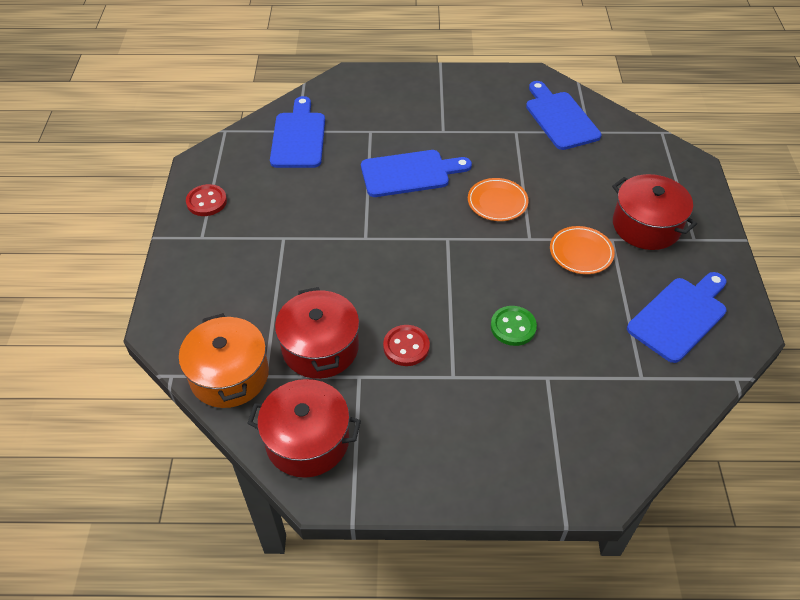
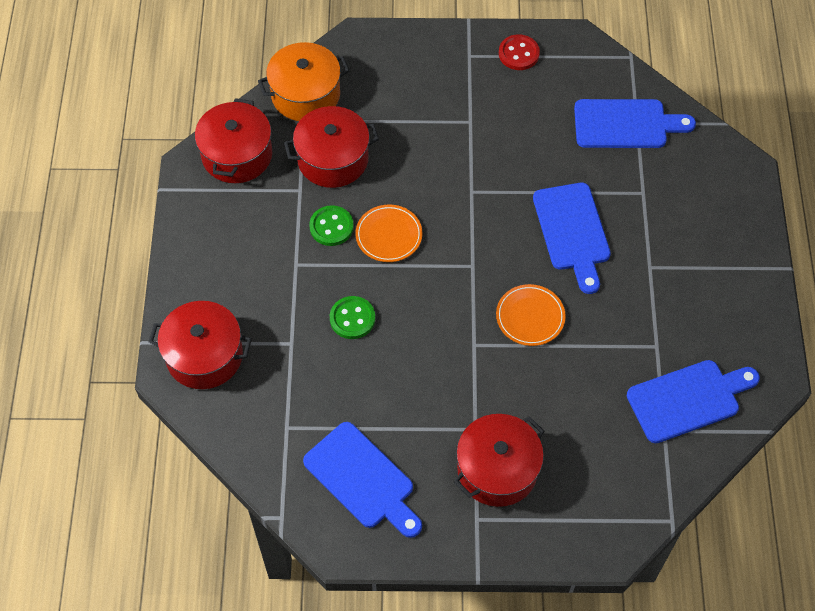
camera: 90 degrees right, 10 degrees up
red button [383,325,430,366] -> green button [309,205,354,246]
orange plate [550,226,615,274] -> orange plate moved to [355,205,422,262]
none -> red pot [149,301,252,389]

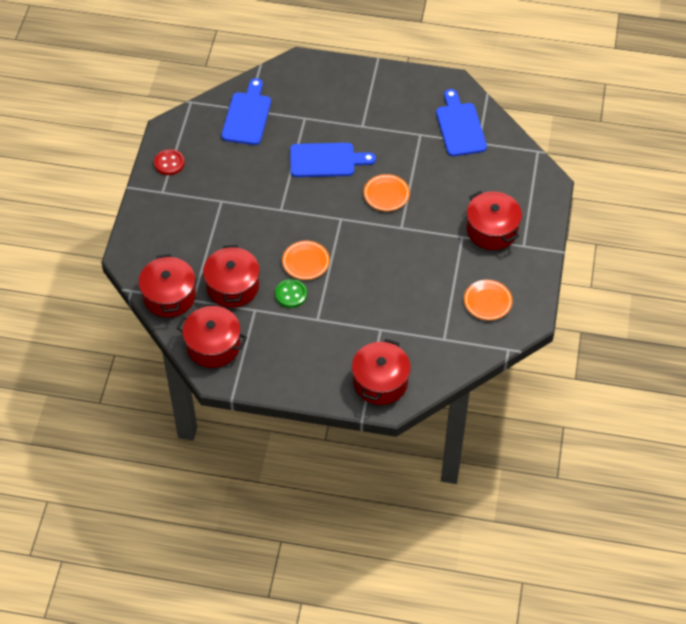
camera: 80 degrees left, 5 degrees down
orange pot [258,42,350,121] -> red pot [139,254,196,317]
blue cutting board [303,422,422,538] -> orange plate [464,280,513,320]
green button [330,296,375,339] -> none

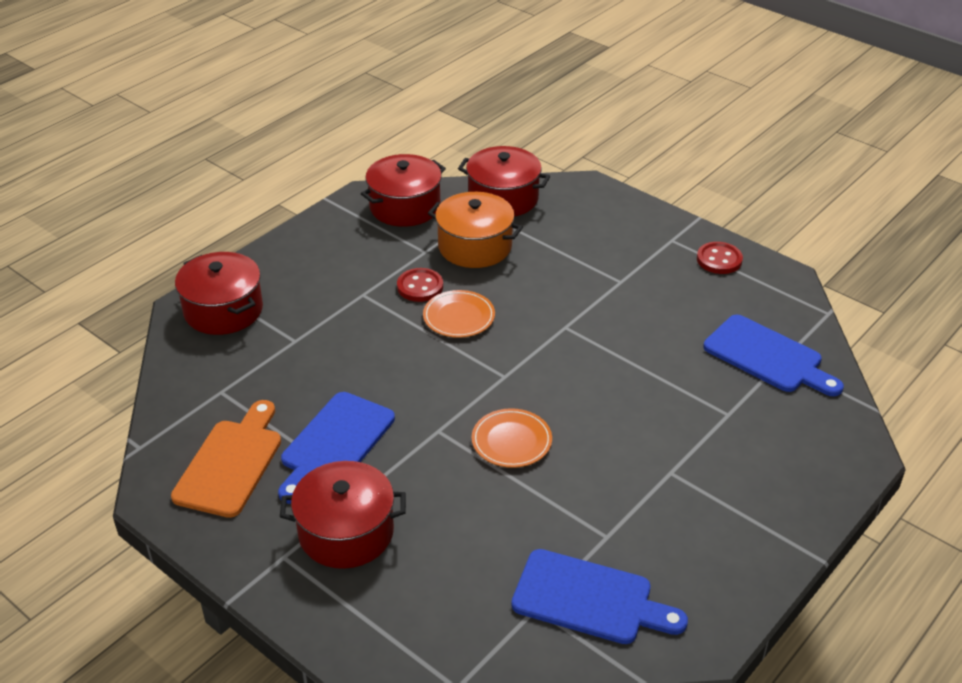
camera: 120 degrees right, 15 degrees down
red pot [203,245,260,308] -> orange pot [428,192,523,268]
green button [275,279,307,308] -> red button [397,268,443,302]
blue cutting board [290,143,376,177] -> blue cutting board moved to [278,392,395,504]
orange plate [464,280,513,320] -> orange cutting board [171,400,281,518]

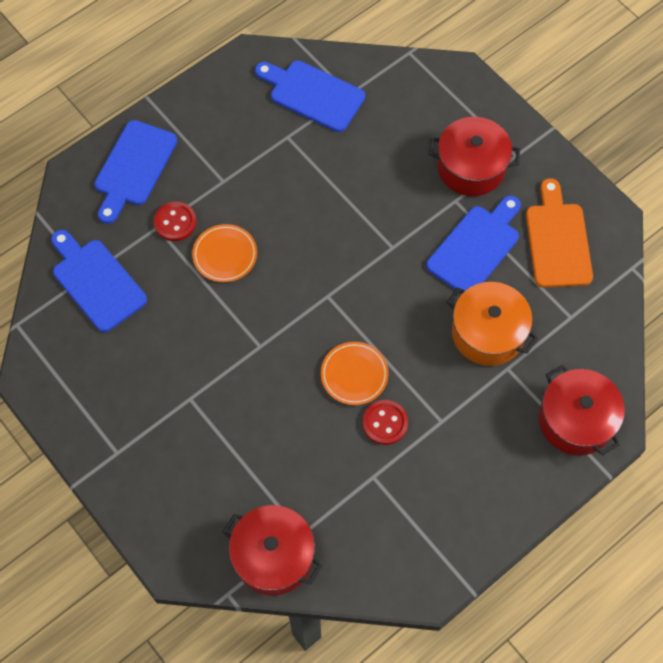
camera: 170 degrees left, 25 degrees up
orange cutting board [171,400,281,518] -> orange cutting board turned 150 degrees clockwise [526,178,593,288]
red pot [361,154,446,227] -> none
orange pot [428,192,523,268] -> orange pot moved to [447,282,538,366]
orange plate [472,408,552,468] -> orange plate moved to [192,224,257,282]
red button [697,242,743,274] -> red button moved to [154,202,196,241]
none -> blue cutting board [94,120,177,224]

